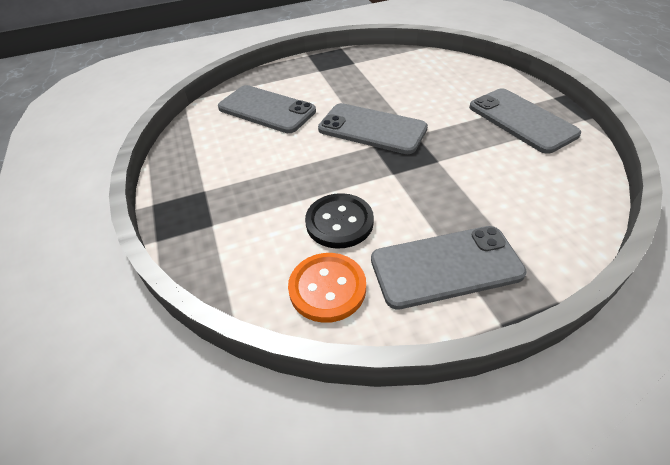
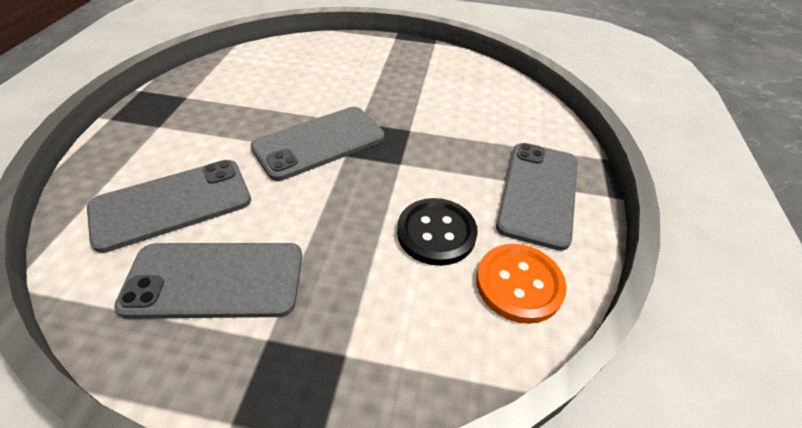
camera: 65 degrees left, 0 degrees up
grey phone [469,88,581,154] -> grey phone moved to [114,243,302,319]

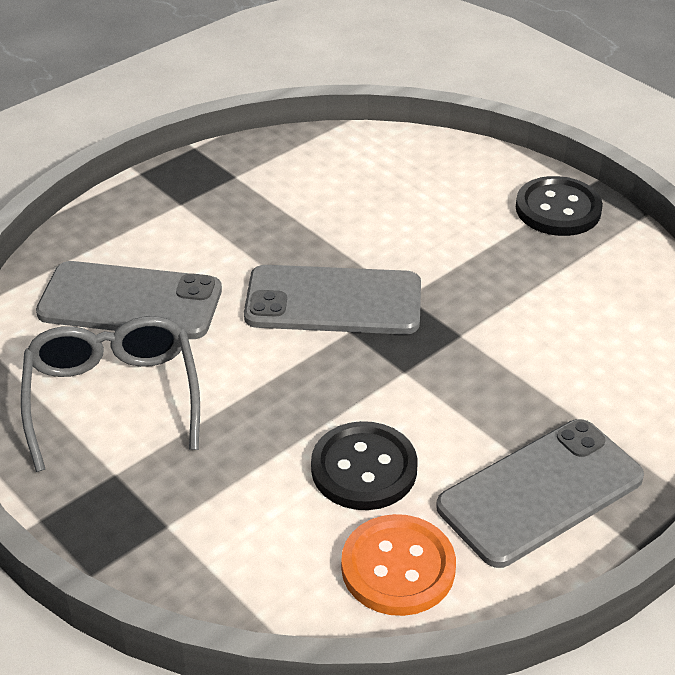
camera: 40 degrees right, 5 degrees down
grey phone [114,243,302,319] -> grey glasses [21,316,200,472]
none -> black button [516,176,603,236]

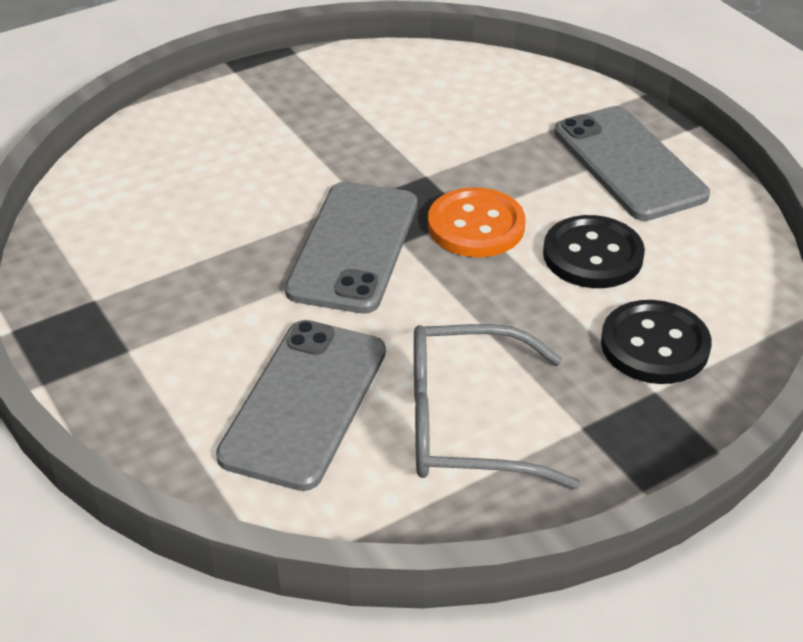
camera: 80 degrees left, 0 degrees up
orange button [341,514,456,616] -> orange button moved to [428,187,526,257]
black button [516,176,603,236] -> black button moved to [601,300,711,384]

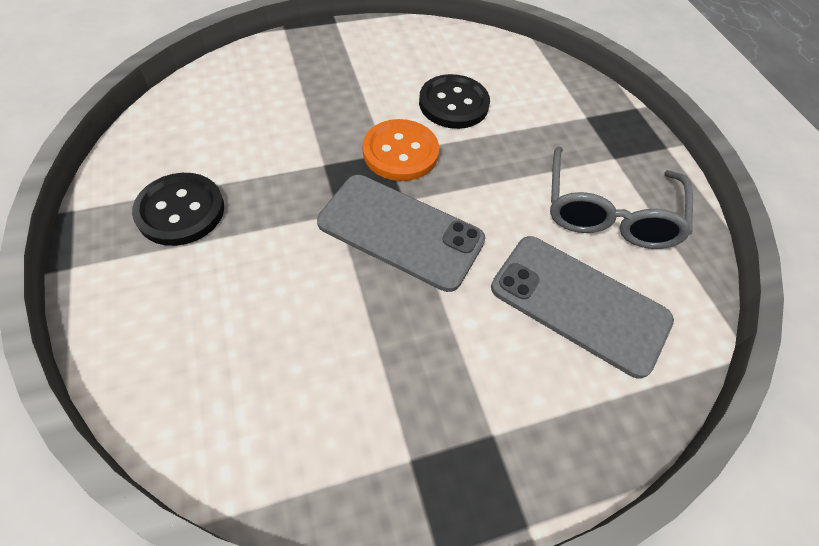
camera: 80 degrees left, 15 degrees up
grey phone [554,106,710,221] -> none
black button [601,300,711,384] -> black button moved to [132,173,224,246]

